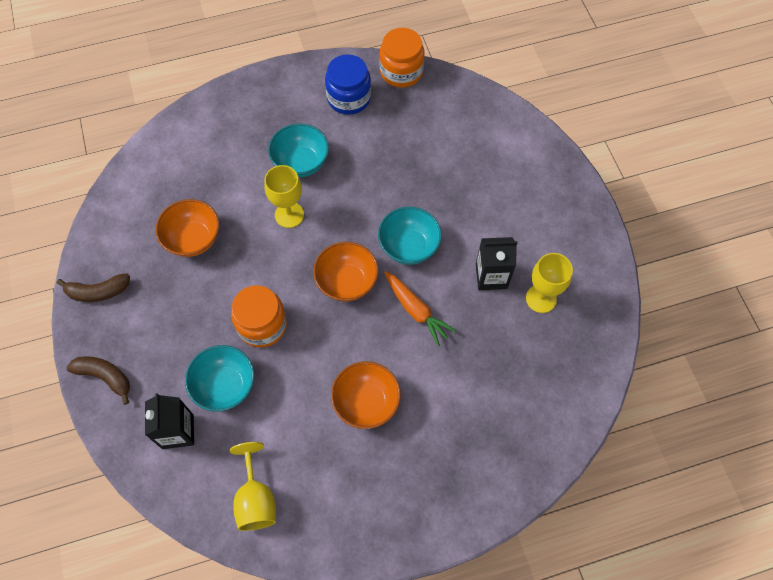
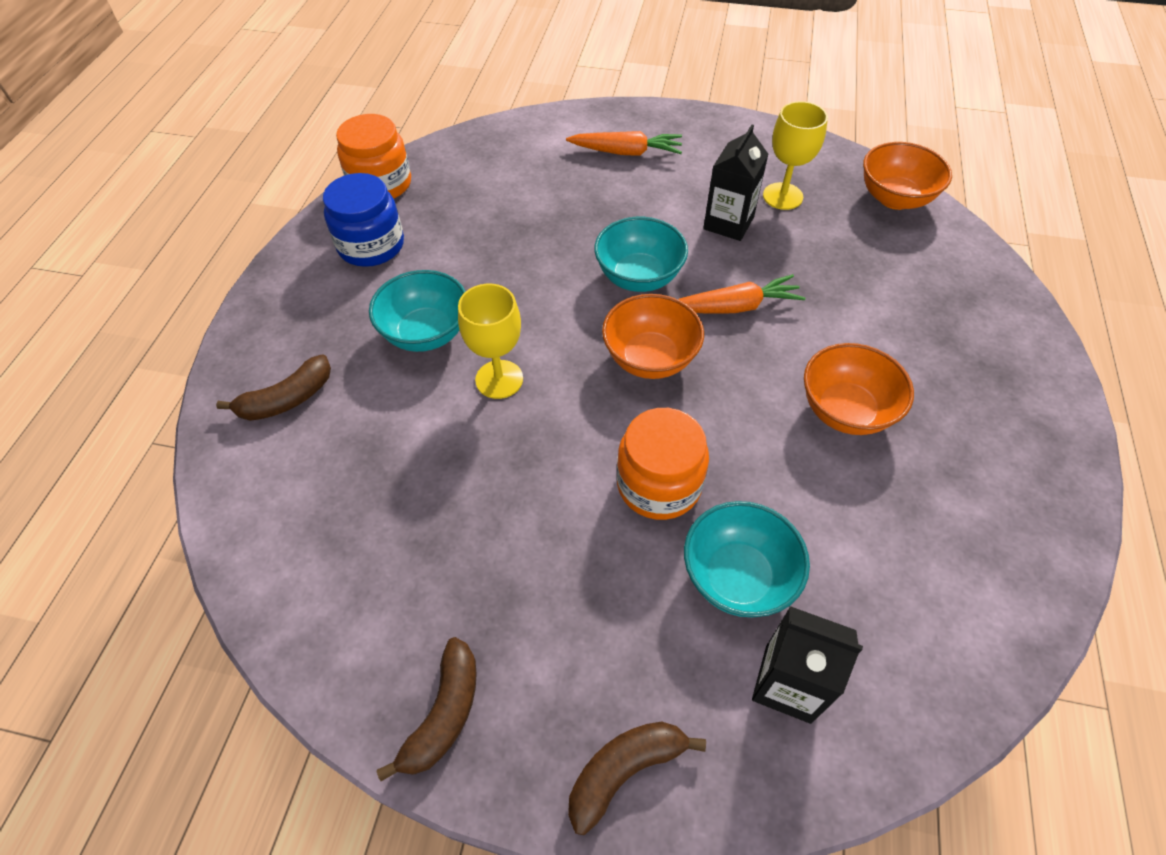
camera: 60 degrees left, 10 degrees down
orange bowl [155,199,219,257] -> orange bowl moved to [863,142,952,210]
yellow goblet [230,442,276,531] -> none
none -> brown banana [216,355,331,421]
none -> orange carrot [566,131,682,156]

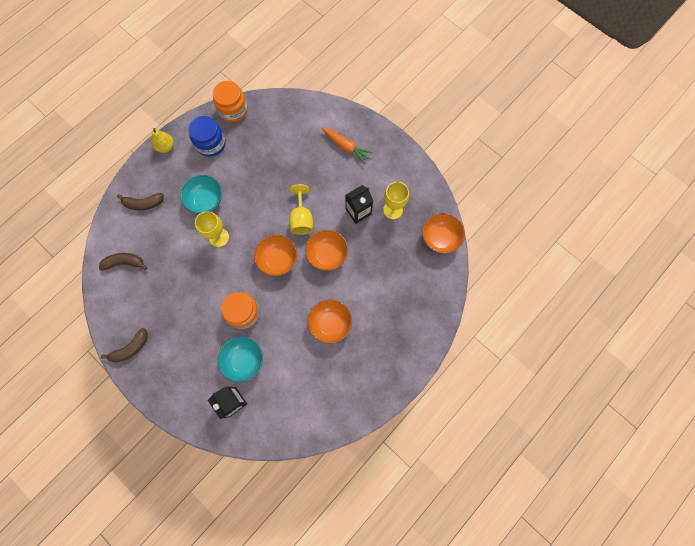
camera: 30 degrees right, 20 degrees up
brown banana [568,722,706,835] -> brown banana moved to [99,253,147,271]
turquoise bowl [594,217,688,292] -> yellow goblet [289,184,313,235]
orange carrot [678,274,805,314] -> orange bowl [305,230,348,271]
none -> yellow pear [152,128,174,153]

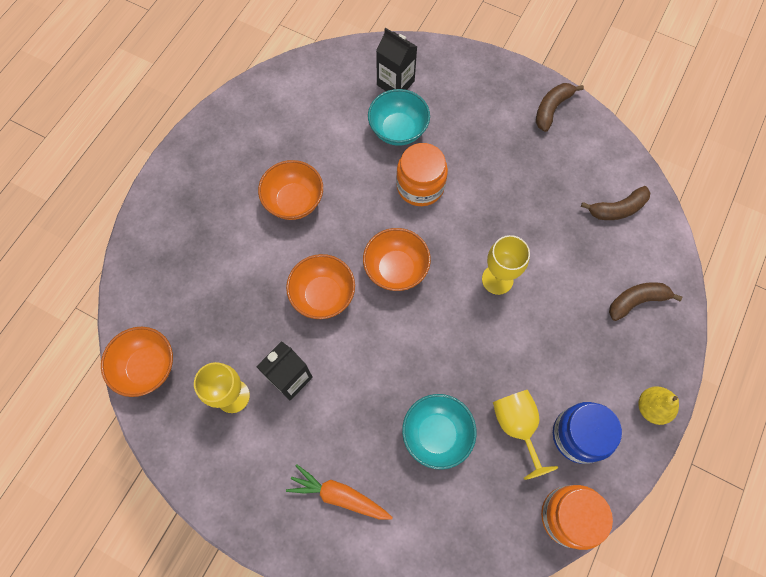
camera: 165 degrees right, 5 degrees down
turquoise bowl [180,175,222,214] -> turquoise bowl moved to [402,394,477,470]
yellow goblet [289,184,313,235] -> yellow goblet moved to [493,390,558,480]

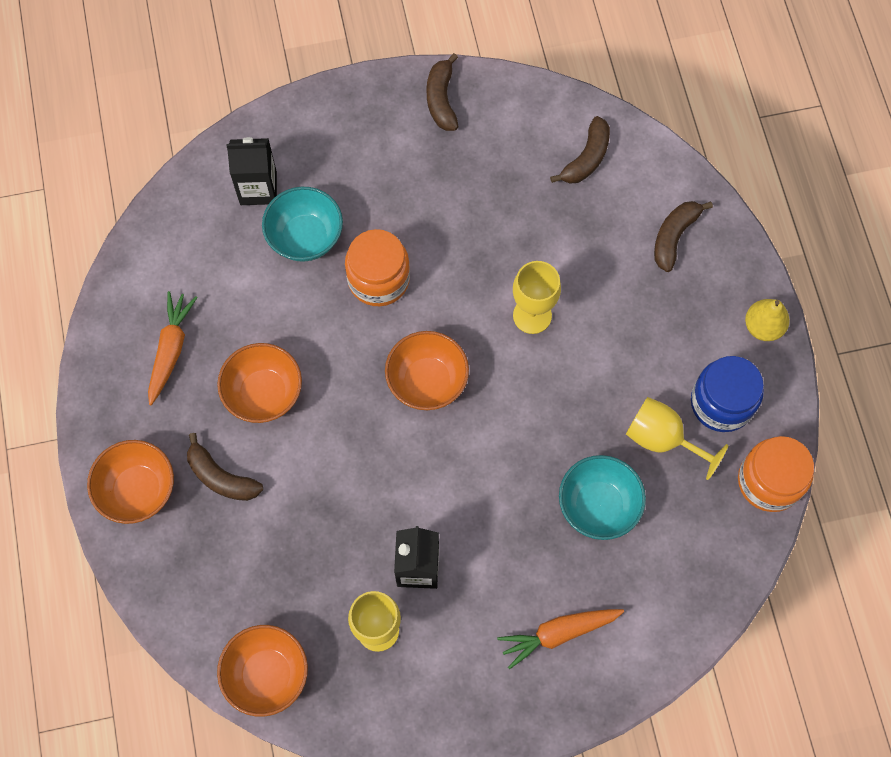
camera: 40 degrees left, 0 degrees up
orange bowl [286,254,355,319] -> orange bowl moved to [87,440,174,524]
none -> orange carrot [148,291,198,405]
none -> brown banana [187,433,263,501]

